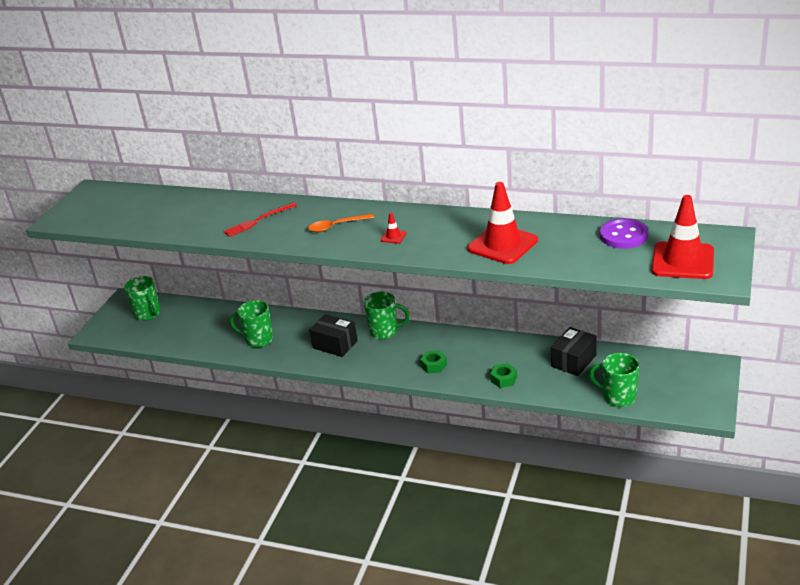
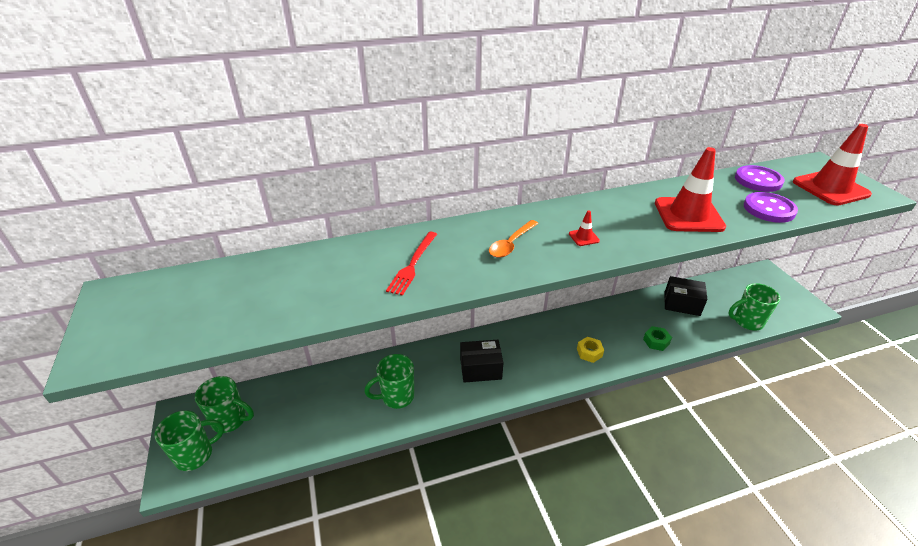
camera: 40 degrees left, 5 degrees up
green mug [363,292,410,340] -> green mug moved to [155,410,224,471]
green nut [420,350,447,373] -> yellow nut [577,337,604,363]
black box [551,327,597,376] -> black box turned 75 degrees counterclockwise [664,276,707,316]
none -> purple button [744,192,798,223]

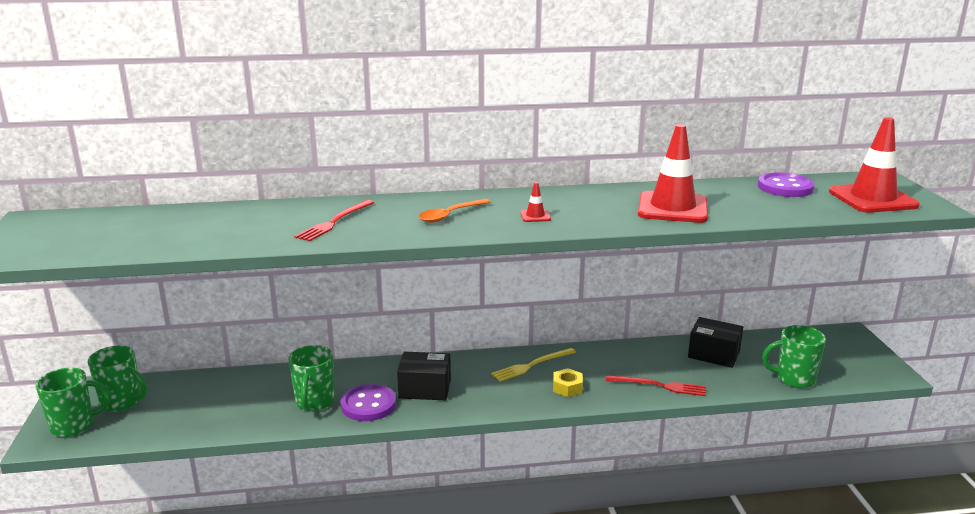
camera: 10 degrees right, 15 degrees down
green mug [364,354,414,409] -> green mug turned 75 degrees counterclockwise [288,345,335,411]
green nut [643,326,672,351] -> red fork [606,375,706,396]
purple button [744,192,798,223] -> purple button moved to [340,384,396,421]
none -> yellow fork [491,348,576,382]

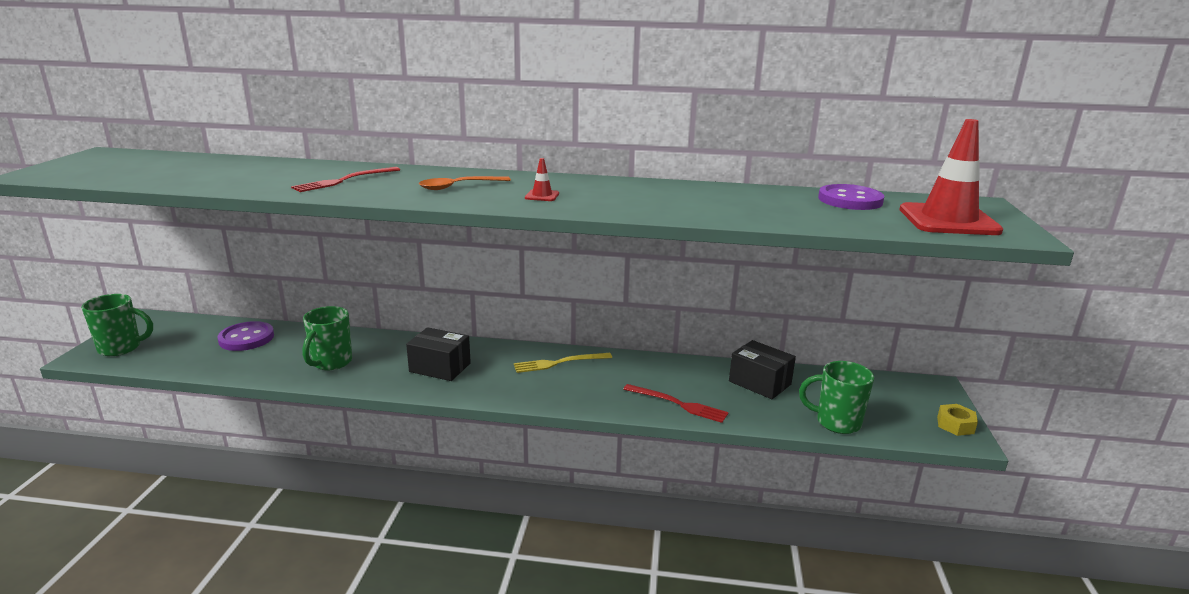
camera: 15 degrees right, 0 degrees up
green mug [88,345,147,412] -> none
purple button [340,384,396,421] -> purple button moved to [217,321,274,351]
yellow nut [553,368,583,397] -> yellow nut moved to [937,404,978,436]
red traffic cone [638,124,708,223] -> none

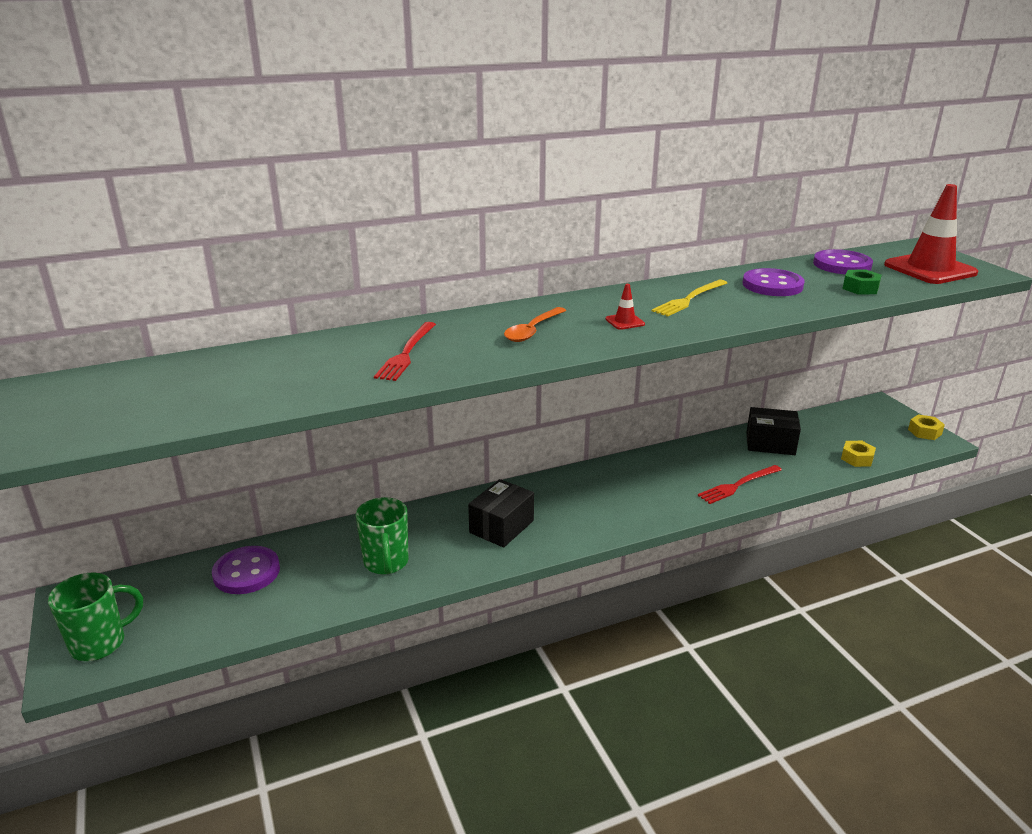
camera: 30 degrees left, 5 degrees up
black box [406,327,471,381] -> black box turned 45 degrees counterclockwise [468,479,534,548]
yellow fork [514,353,612,373] -> yellow fork moved to [652,280,727,317]
red fork [623,384,729,423] -> red fork turned 150 degrees clockwise [698,465,782,504]
green mug [799,361,874,434] -> yellow nut [841,441,876,467]
none -> purple button [743,268,805,296]
none -> green nut [842,269,882,295]

